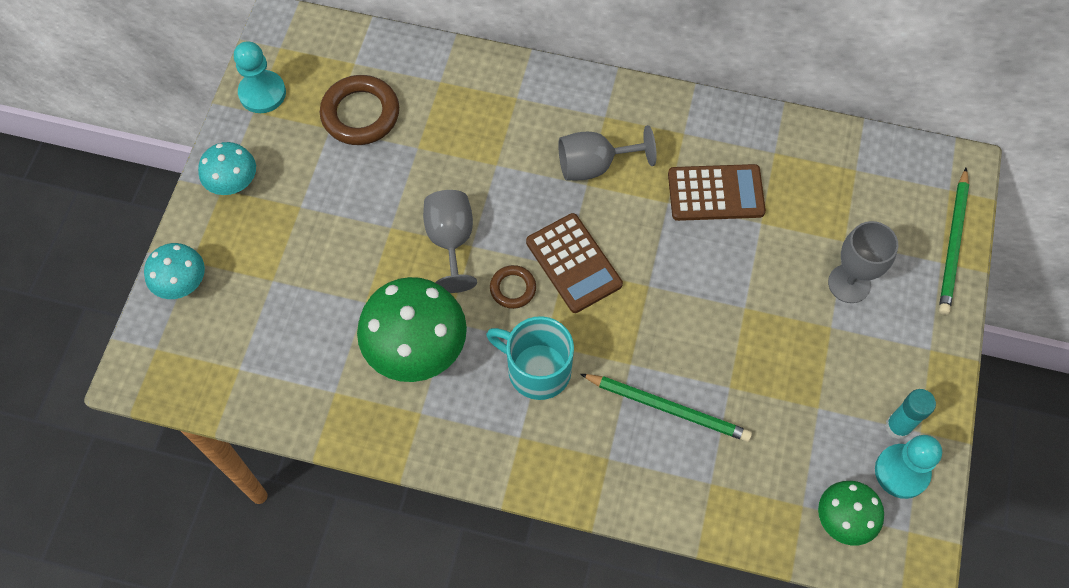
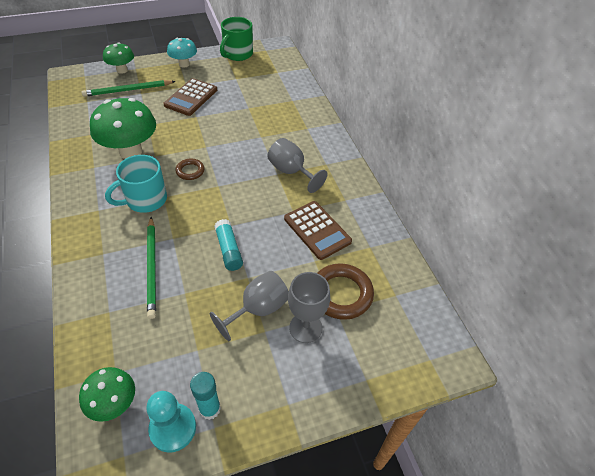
camera: 55 degrees right, 15 degrees down
turquoise mushroom [144,243,205,299] -> green mushroom [103,42,134,74]
turquoise pawn [234,41,286,113] -> green mug [220,17,253,61]
brown ring [320,75,399,145] -> brown ring moved to [317,263,374,320]
grey goblet [423,190,477,293] -> grey goblet moved to [210,271,289,341]
turquoise mug [486,316,574,400] -> turquoise mug turned 120 degrees counterclockwise [105,155,167,213]
brown calculator [526,213,623,313] -> brown calculator moved to [163,78,217,116]
green pencil [939,168,969,315] -> green pencil moved to [82,80,176,97]
none -> turquoise glue stick [214,219,243,271]

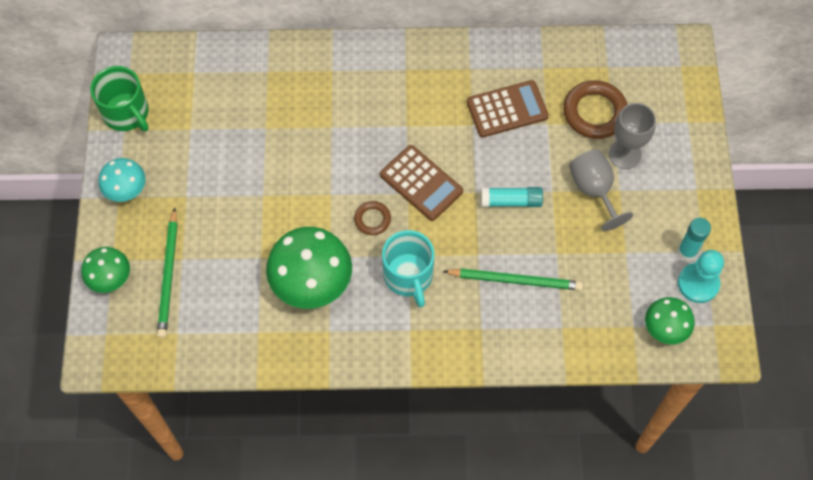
camera: 70 degrees left, 15 degrees up
brown calculator [163,78,217,116] -> brown calculator moved to [380,145,463,221]
grey goblet [268,138,327,193] -> none

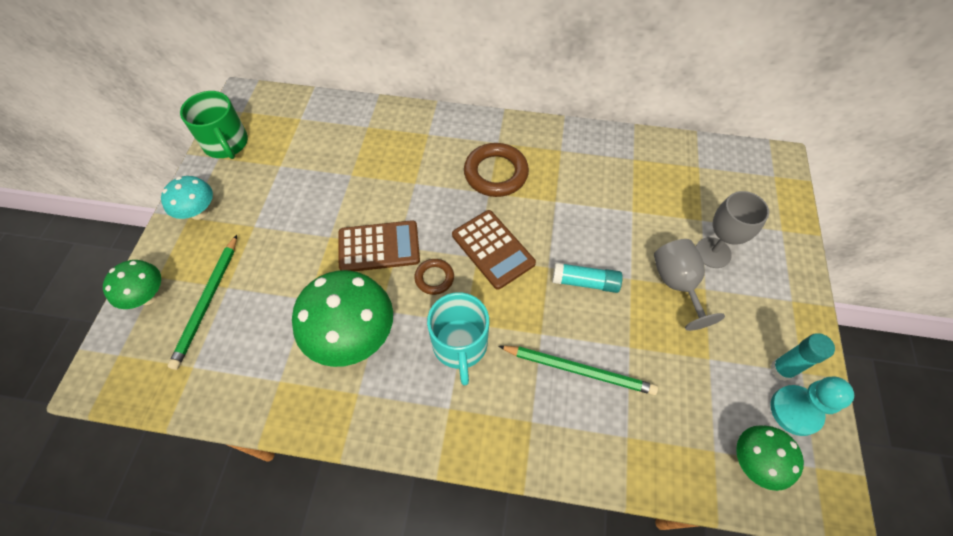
camera: 10 degrees right, 5 degrees down
brown calculator [467,80,549,138] -> brown calculator moved to [339,220,420,271]
brown ring [563,80,628,139] -> brown ring moved to [464,143,529,197]

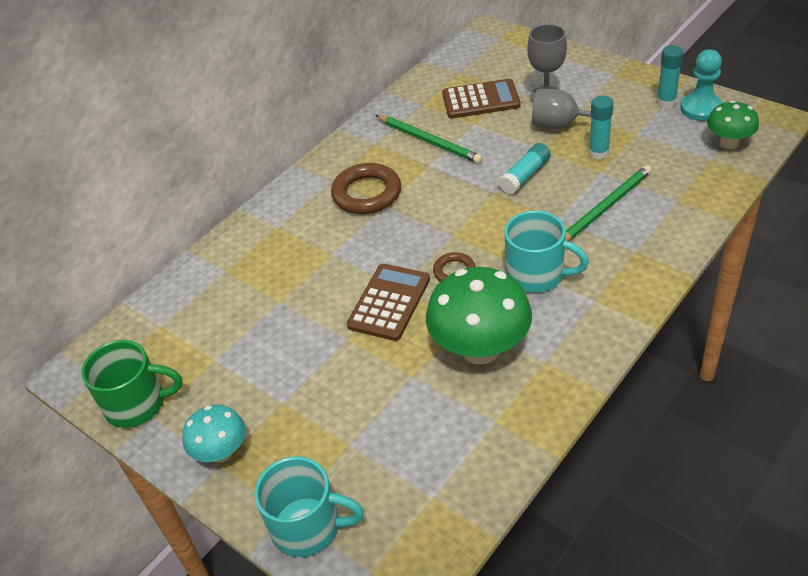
camera: 55 degrees left, 15 degrees down
green mushroom [103,260,161,309] -> turquoise mug [254,456,364,557]
green pencil [168,235,237,370] -> green pencil moved to [375,115,483,164]
brown calculator [452,210,536,290] -> brown calculator moved to [442,79,521,118]
none -> turquoise glue stick [589,96,614,159]

